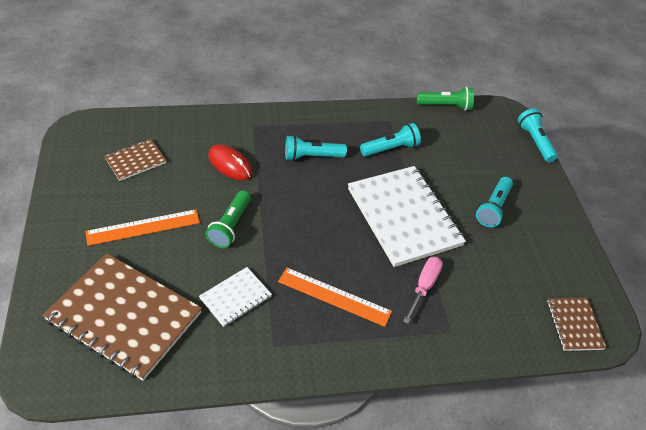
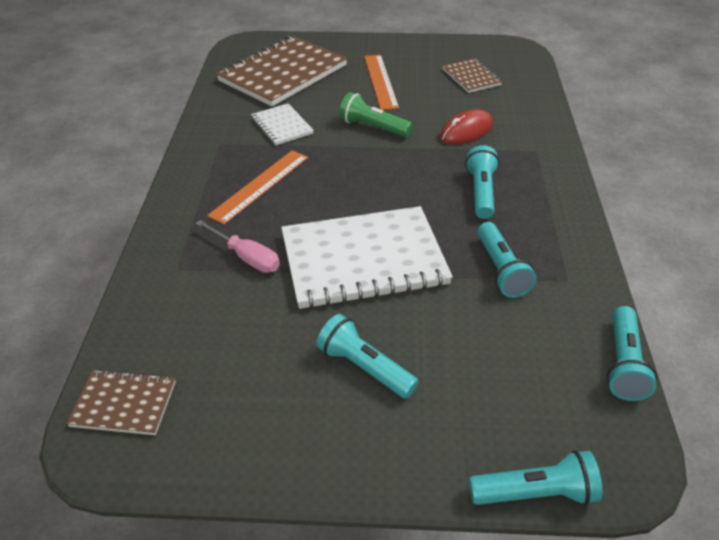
camera: 105 degrees right, 5 degrees down
green flashlight [417,87,474,111] -> turquoise flashlight [607,306,657,401]

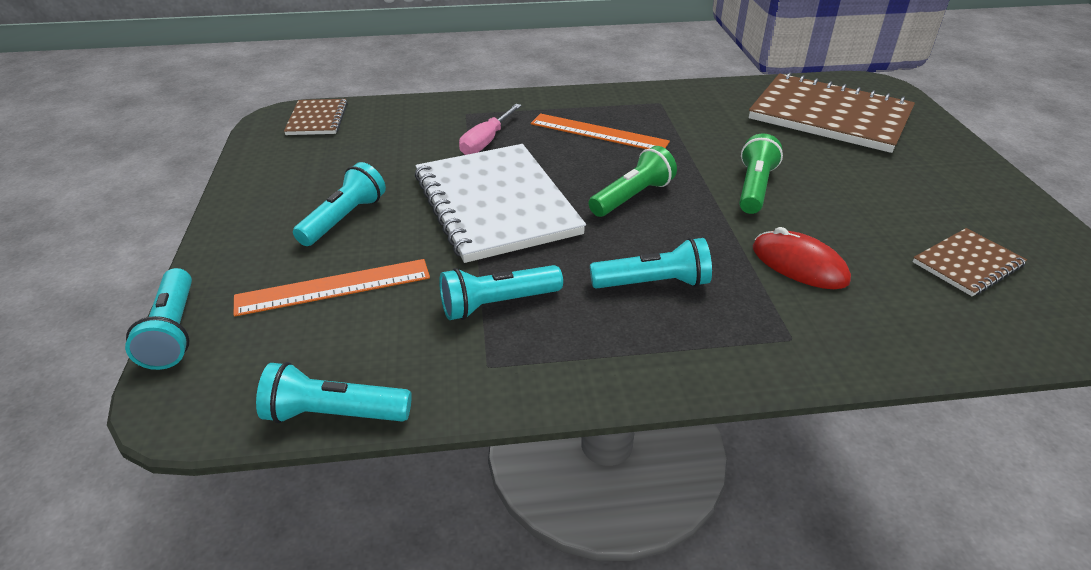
camera: 80 degrees right, 5 degrees down
white notebook [251,103,314,145] -> none
orange ruler [364,55,399,110] -> orange ruler moved to [234,259,430,317]
none -> green flashlight [589,146,677,217]

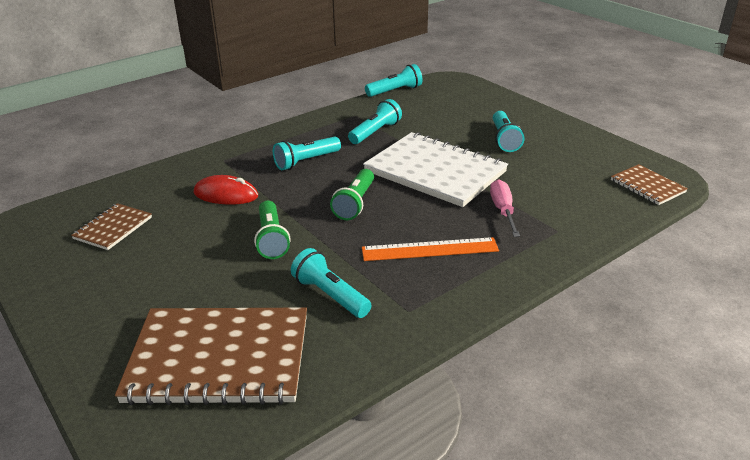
camera: 150 degrees right, 5 degrees down
turquoise flashlight [125,268,192,370] -> turquoise flashlight moved to [291,248,371,318]
orange ruler [234,259,430,317] -> none

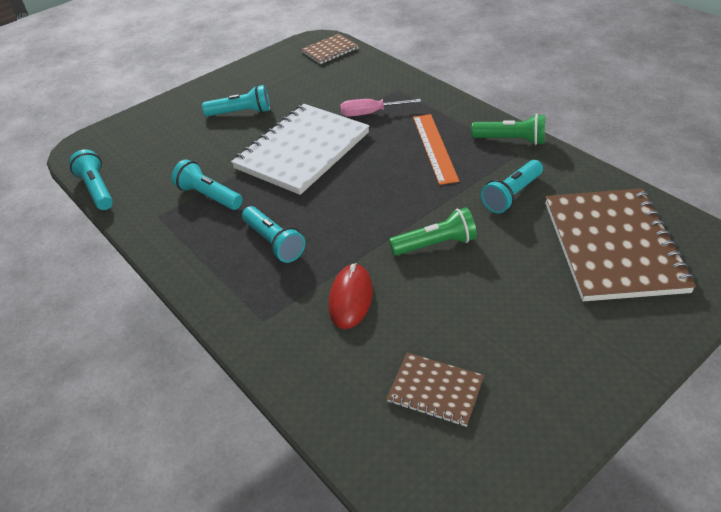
camera: 90 degrees left, 10 degrees up
green flashlight [330,169,374,220] -> green flashlight moved to [471,114,545,145]

